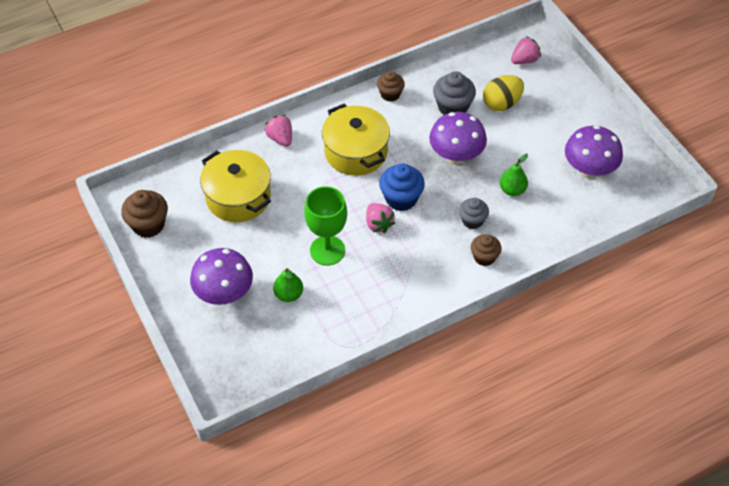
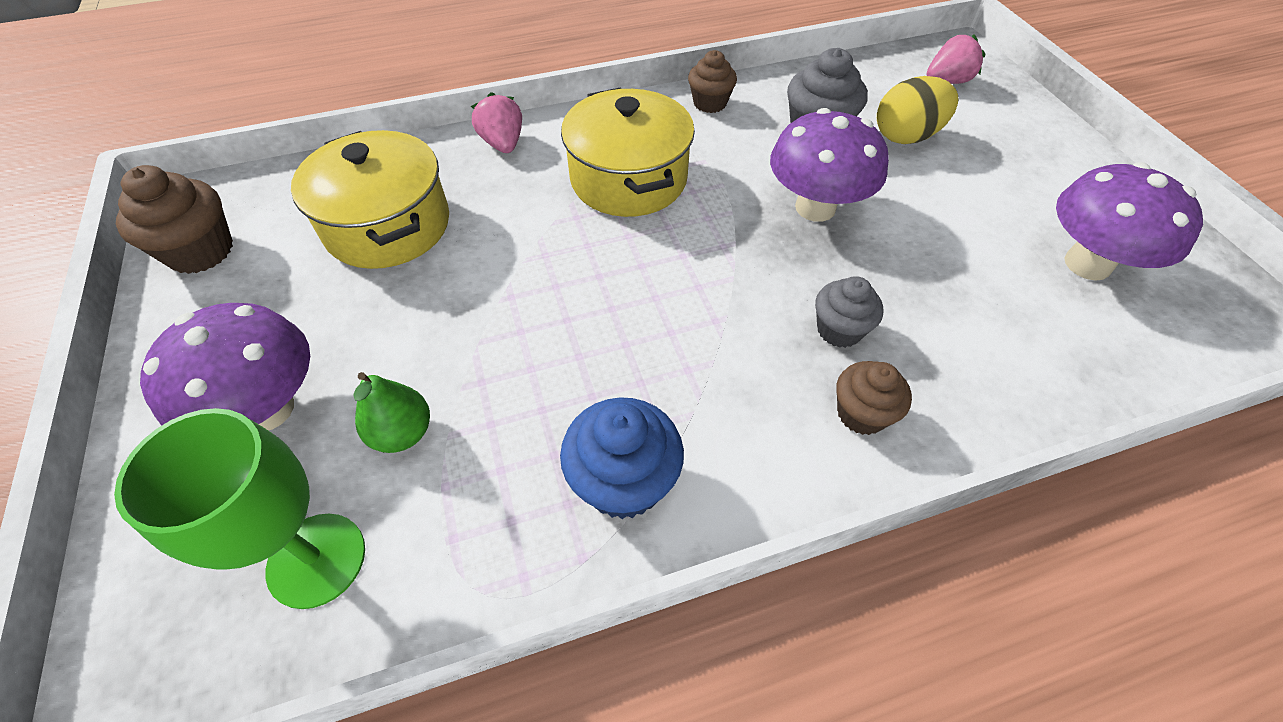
camera: 10 degrees right, 0 degrees up
green goblet [304,186,347,266] -> green goblet moved to [114,408,365,609]
pink strawberry [366,203,395,233] -> none
blue cupcake [379,163,425,211] -> blue cupcake moved to [560,397,684,519]
green pear [500,154,528,196] -> none

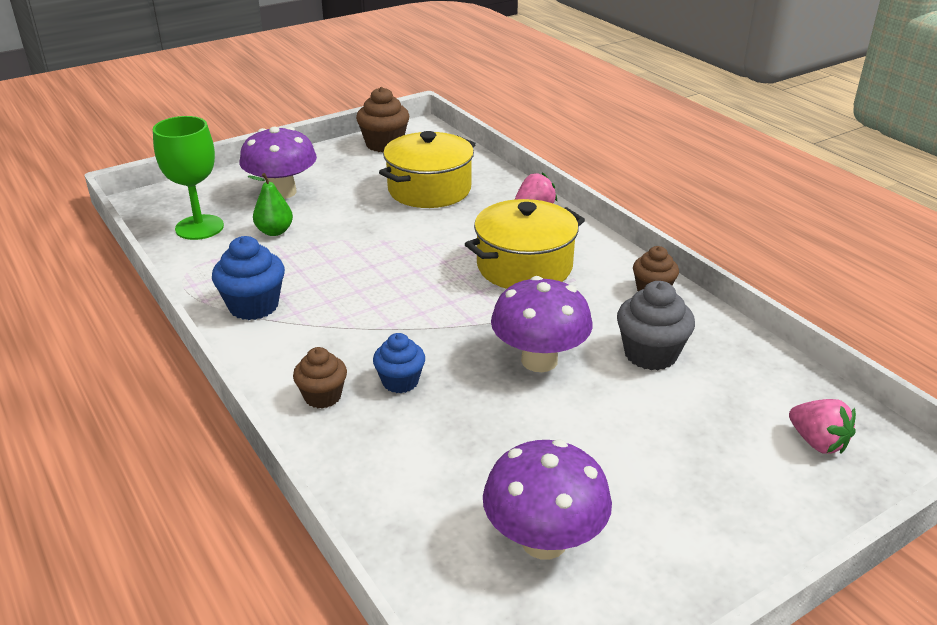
camera: 75 degrees right, 20 degrees down
grey cupcake [815,276,883,348] -> blue cupcake [373,333,425,393]
yellow egg [877,76,959,144] -> none

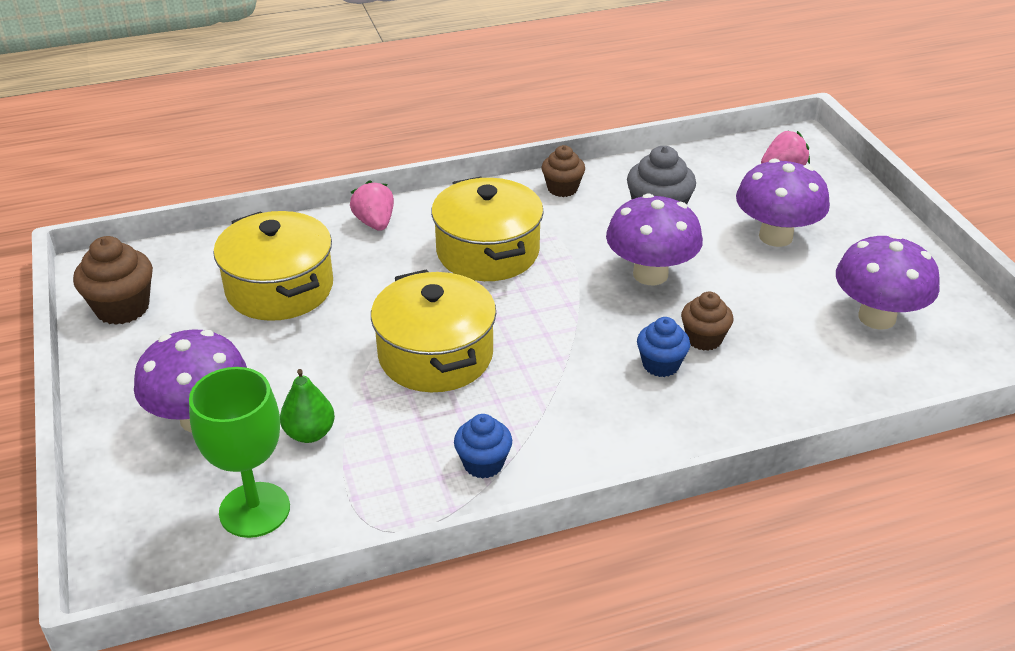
camera: 75 degrees left, 5 degrees up
blue cupcake [212,236,285,320] -> blue cupcake [454,414,512,479], size x0.66
brown cupcake [293,347,347,409] -> brown cupcake moved to [681,292,734,351]
none -> yellow pot [371,269,496,392]
none -> purple mushroom [736,159,830,247]

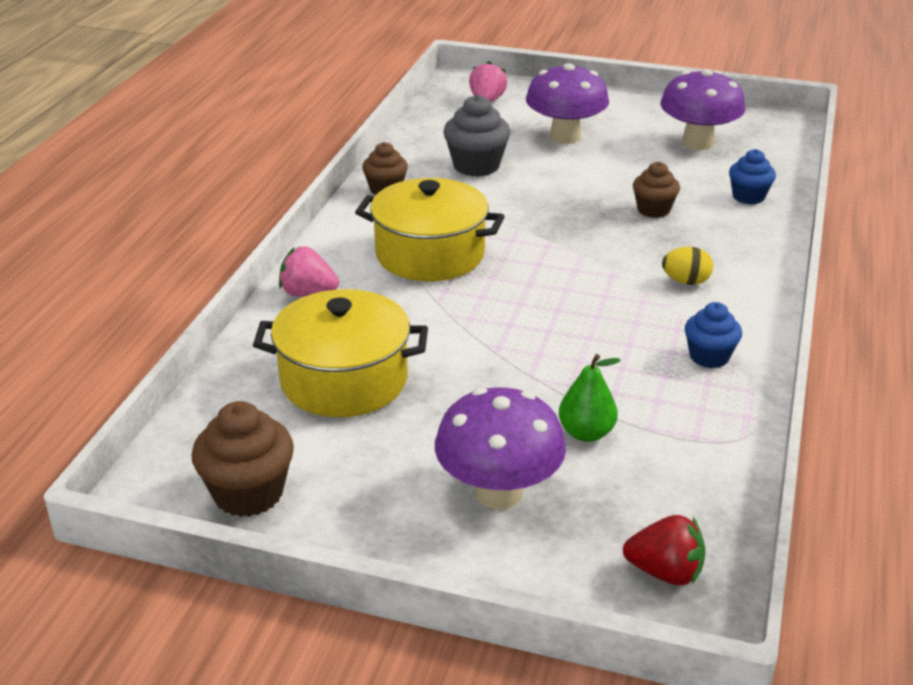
camera: 55 degrees left, 5 degrees down
green goblet [189,367,290,538] -> none
yellow pot [371,269,496,392] -> none
purple mushroom [606,194,703,285] -> none
blue cupcake [637,317,690,377] -> blue cupcake moved to [729,149,776,204]
none -> red strawberry [623,515,705,585]
none -> yellow egg [662,247,713,285]

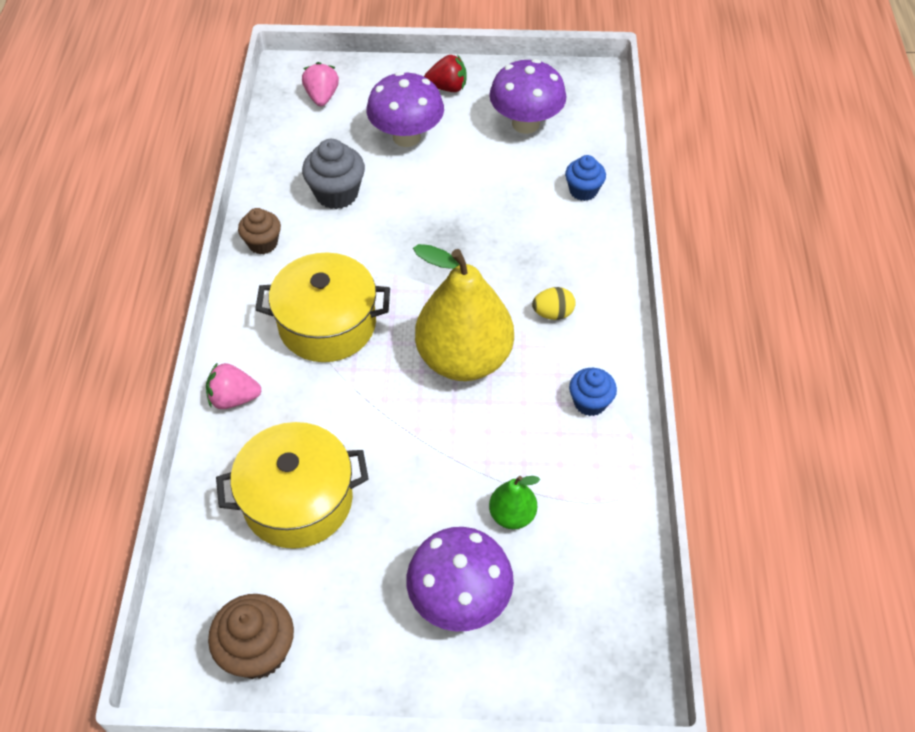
camera: 15 degrees left, 20 degrees up
red strawberry [623,515,705,585] -> red strawberry moved to [424,55,467,92]
brown cupcake [633,162,680,218] -> none
none -> yellow pear [413,244,514,381]

